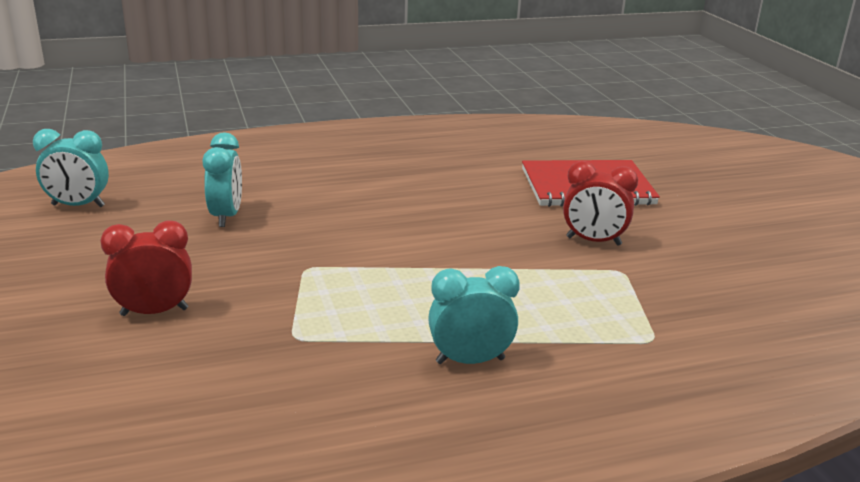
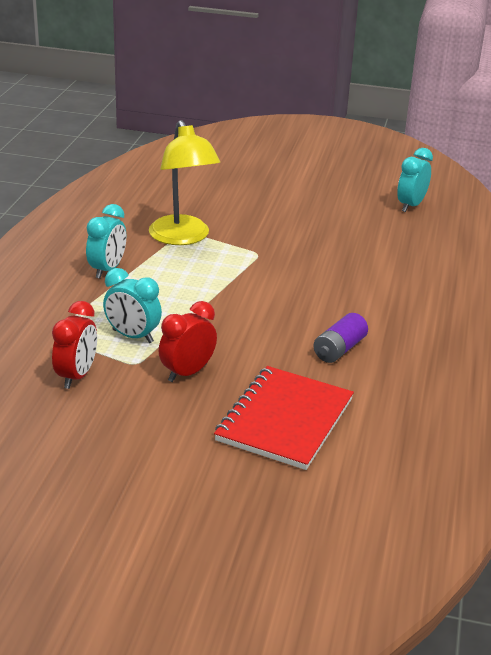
camera: 120 degrees right, 5 degrees up
red clock [100,220,192,316] -> red clock moved to [52,301,97,389]
turquoise clock [203,133,242,227] -> turquoise clock moved to [103,268,162,343]
none -> yellow lamp [149,120,220,245]
none -> purple battery [314,313,368,363]

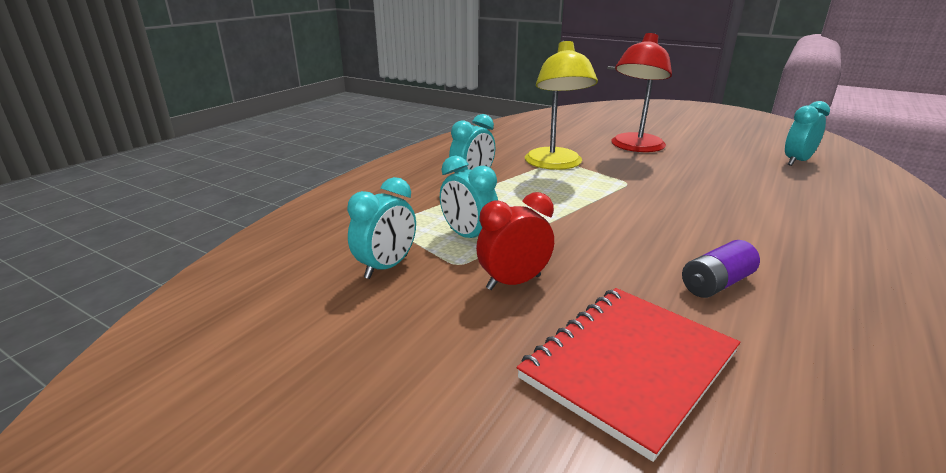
camera: 20 degrees right, 5 degrees down
red clock [52,301,97,389] -> turquoise clock [347,177,416,279]
none -> red lamp [611,33,672,152]

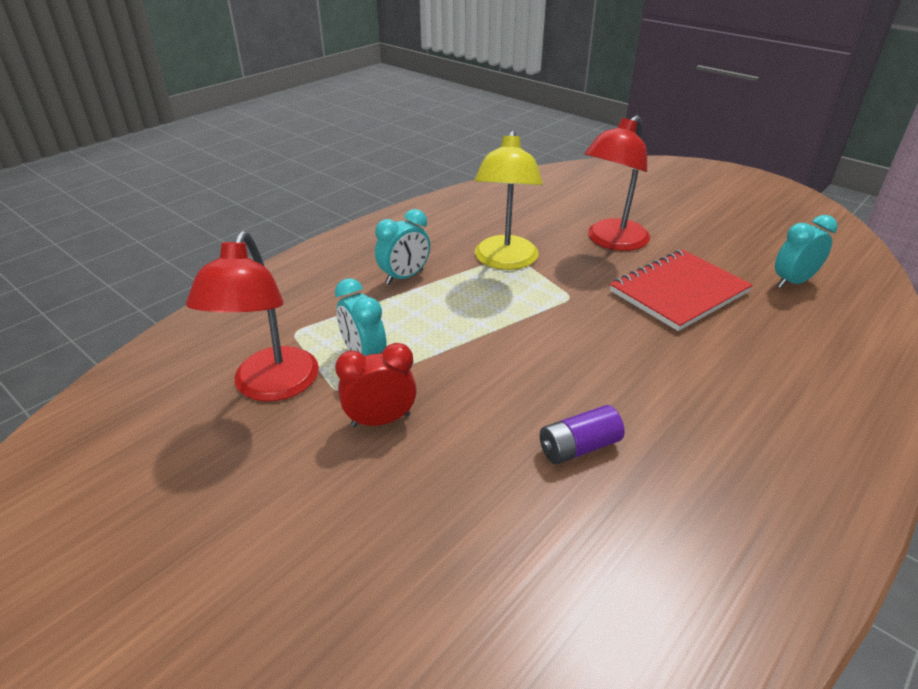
camera: 10 degrees right, 10 degrees up
turquoise clock [347,177,416,279] -> red lamp [186,231,319,401]
red notebook [517,288,740,462] -> red notebook moved to [610,250,753,331]

